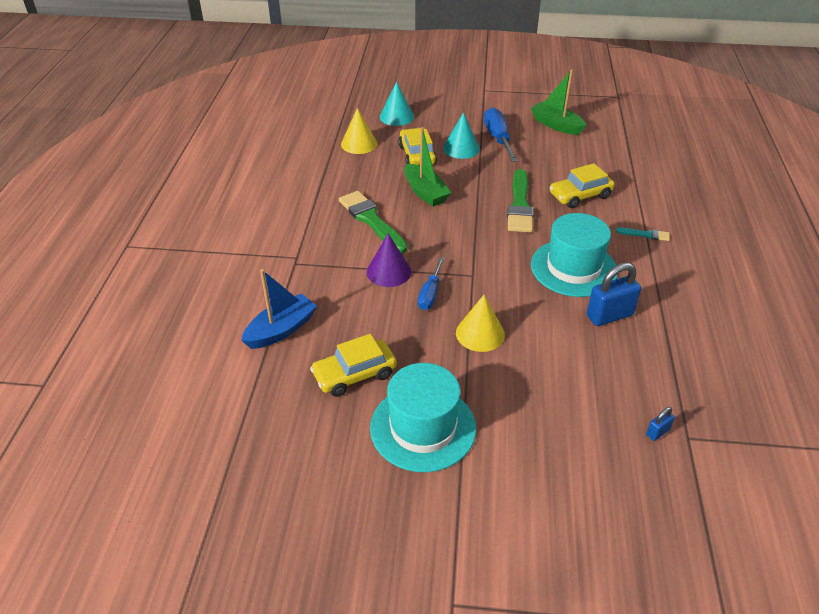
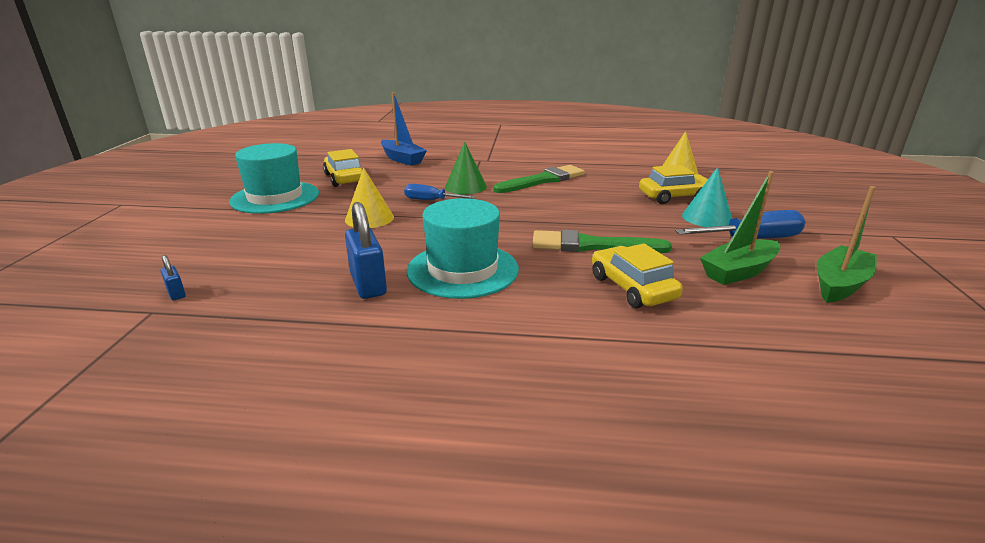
camera: 90 degrees right, 15 degrees down
purple cone [367,233,412,287] -> green cone [445,142,487,195]
turquoise cone [380,82,414,126] -> none
green boat [404,127,451,207] -> green boat moved to [700,171,781,285]
turquoise brush [616,228,670,241] -> none

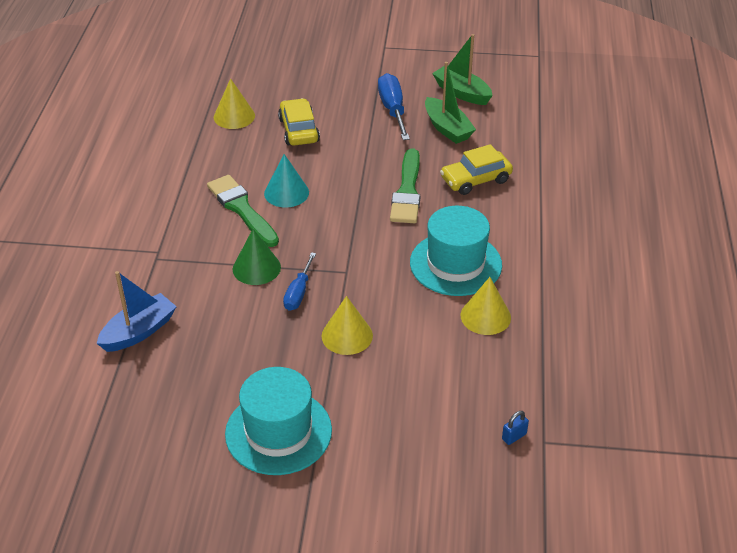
camera: 90 degrees left, 15 degrees up
yellow car [323,149,363,187] -> none
blue padlock [345,202,387,299] -> yellow cone [461,277,511,335]
turquoise cone [682,167,732,227] -> turquoise cone moved to [264,154,309,208]

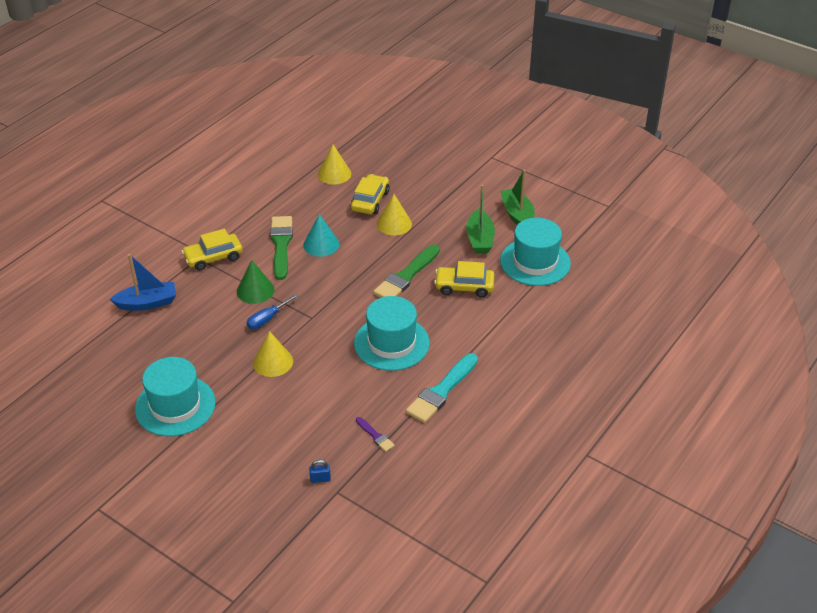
camera: 30 degrees right, 0 degrees up
blue screwdriver [378,73,410,140] -> none
yellow cone [461,277,511,335] -> yellow cone moved to [377,194,412,236]
none -> yellow car [181,228,243,271]
none -> purple brush [356,417,395,452]
none -> turquoise brush [406,353,478,423]
none -> turquoise hat [500,218,571,286]

